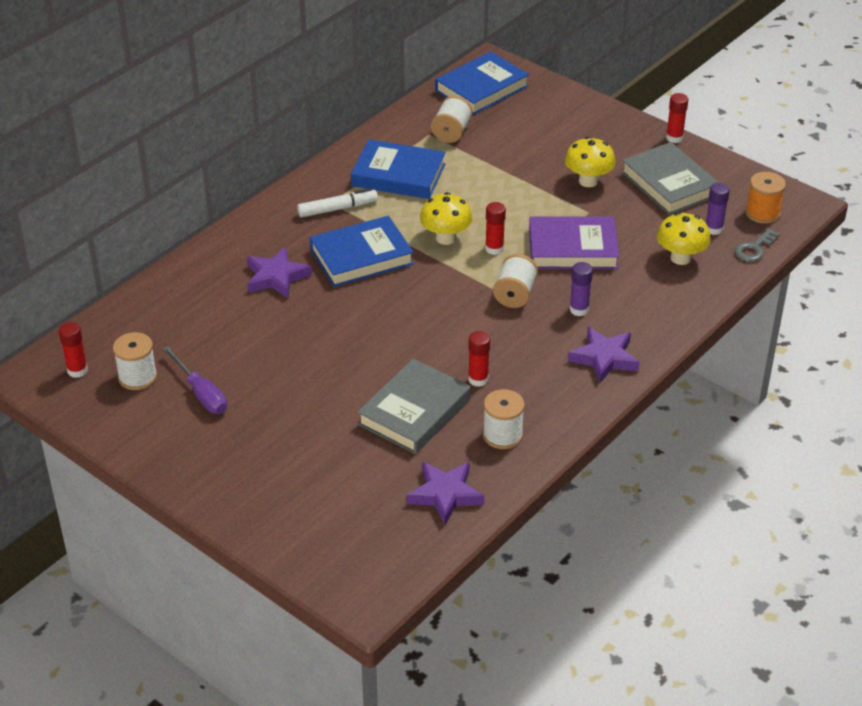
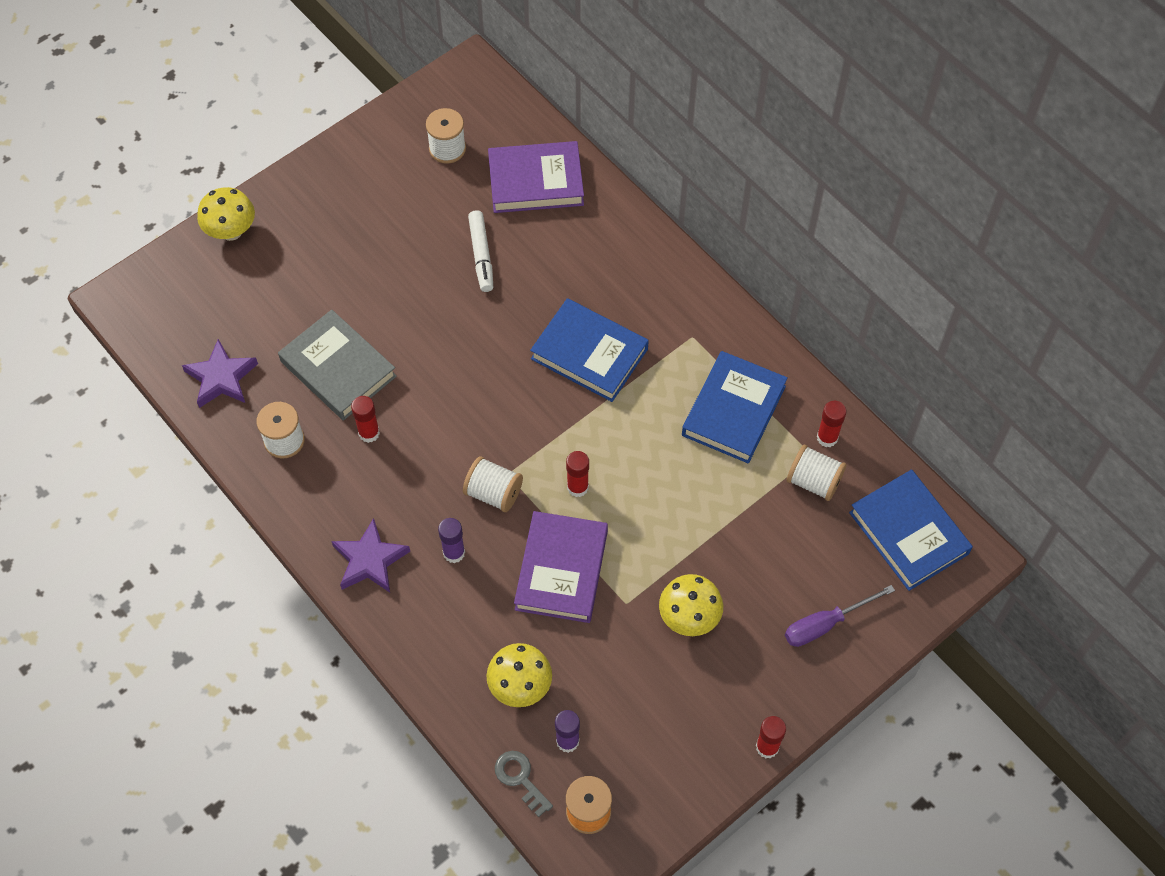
camera: 100 degrees right, 20 degrees up
red glue stick [59,322,88,378] -> red glue stick moved to [817,401,846,447]
purple screwdriver [162,346,227,414] -> purple screwdriver moved to [785,585,895,647]
purple star [247,247,312,299] -> none
white marker [297,188,378,218] -> white marker moved to [468,210,493,292]
blue book [310,216,414,287] -> blue book turned 45 degrees counterclockwise [530,298,649,402]
yellow mushroom [420,192,473,245] -> yellow mushroom moved to [197,187,255,241]
grey book [621,142,719,215] -> none
none -> purple book [488,141,584,213]

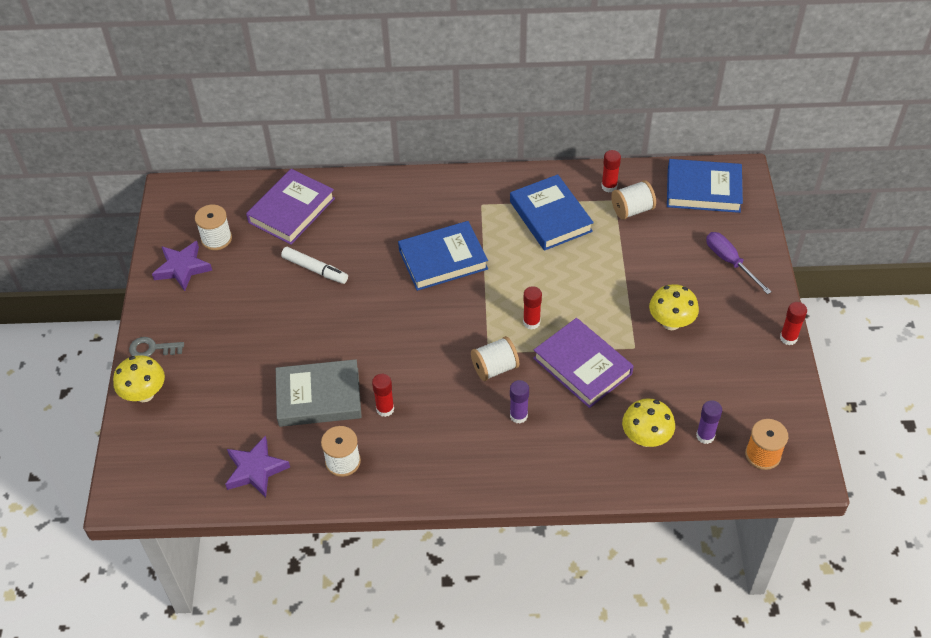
camera: 50 degrees left, 10 degrees down
purple star [332,518,410,593] -> purple star moved to [152,241,212,291]
grey key [495,751,553,817] -> grey key moved to [129,337,184,357]
purple screwdriver [785,585,895,647] -> purple screwdriver turned 135 degrees clockwise [706,232,772,294]

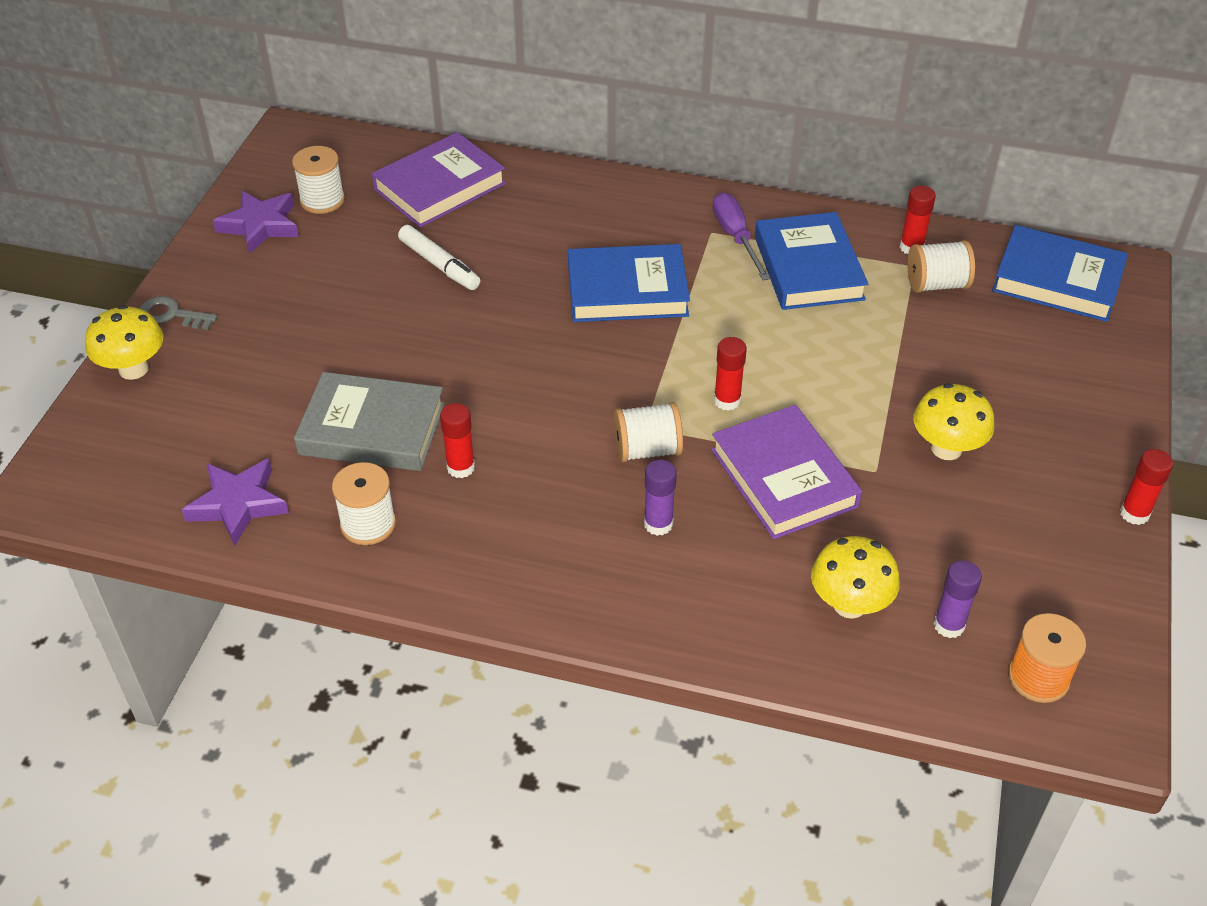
camera: 15 degrees right, 5 degrees down
purple screwdriver [706,232,772,294] -> purple screwdriver moved to [712,192,770,280]

